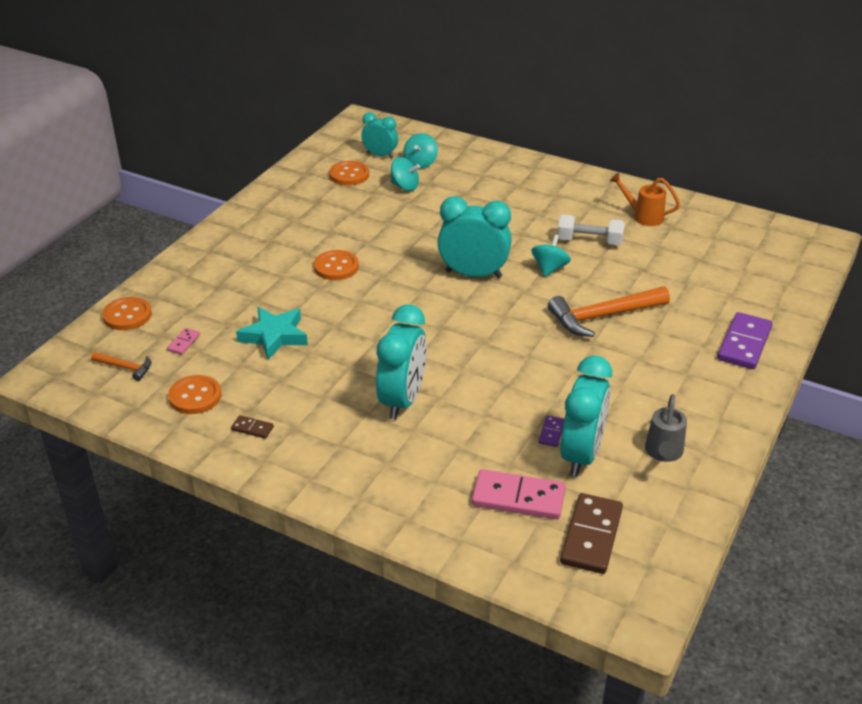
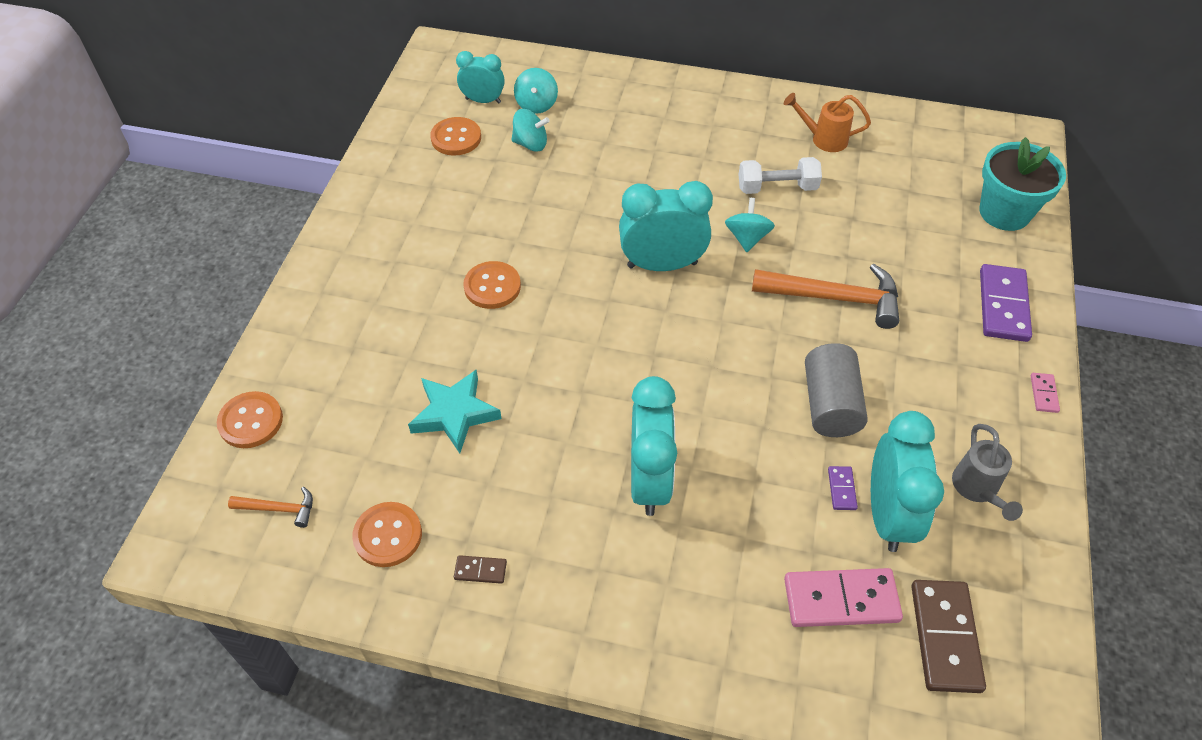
camera: 15 degrees left, 15 degrees up
pink domino [167,328,200,355] -> pink domino moved to [1031,373,1060,413]
orange hammer [548,286,670,337] -> orange hammer turned 135 degrees counterclockwise [752,264,899,329]
none -> grey cylinder [805,343,868,437]
none -> turquoise flower pot [979,137,1066,231]

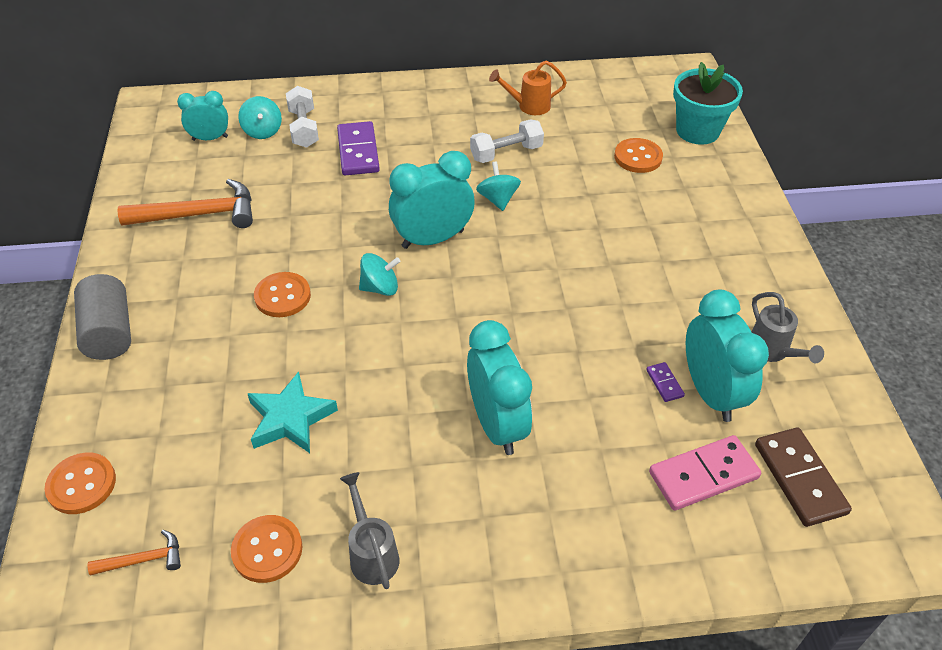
camera: 20 degrees left, 5 degrees down
orange button [430,117,481,156] -> orange button moved to [614,138,663,173]
brown domino [454,555,507,584] -> grey watering can [340,472,399,589]
turquoise spinning top [512,109,550,152] -> turquoise spinning top moved to [359,253,400,296]
orange hammer [752,264,899,329] -> orange hammer moved to [117,179,253,228]
grey cylinder [805,343,868,437] -> grey cylinder moved to [74,274,131,360]
purple domino [980,264,1032,342] -> purple domino moved to [337,121,380,176]
pink domino [1031,373,1060,413] -> none
none -> white dumbbell [286,86,319,148]

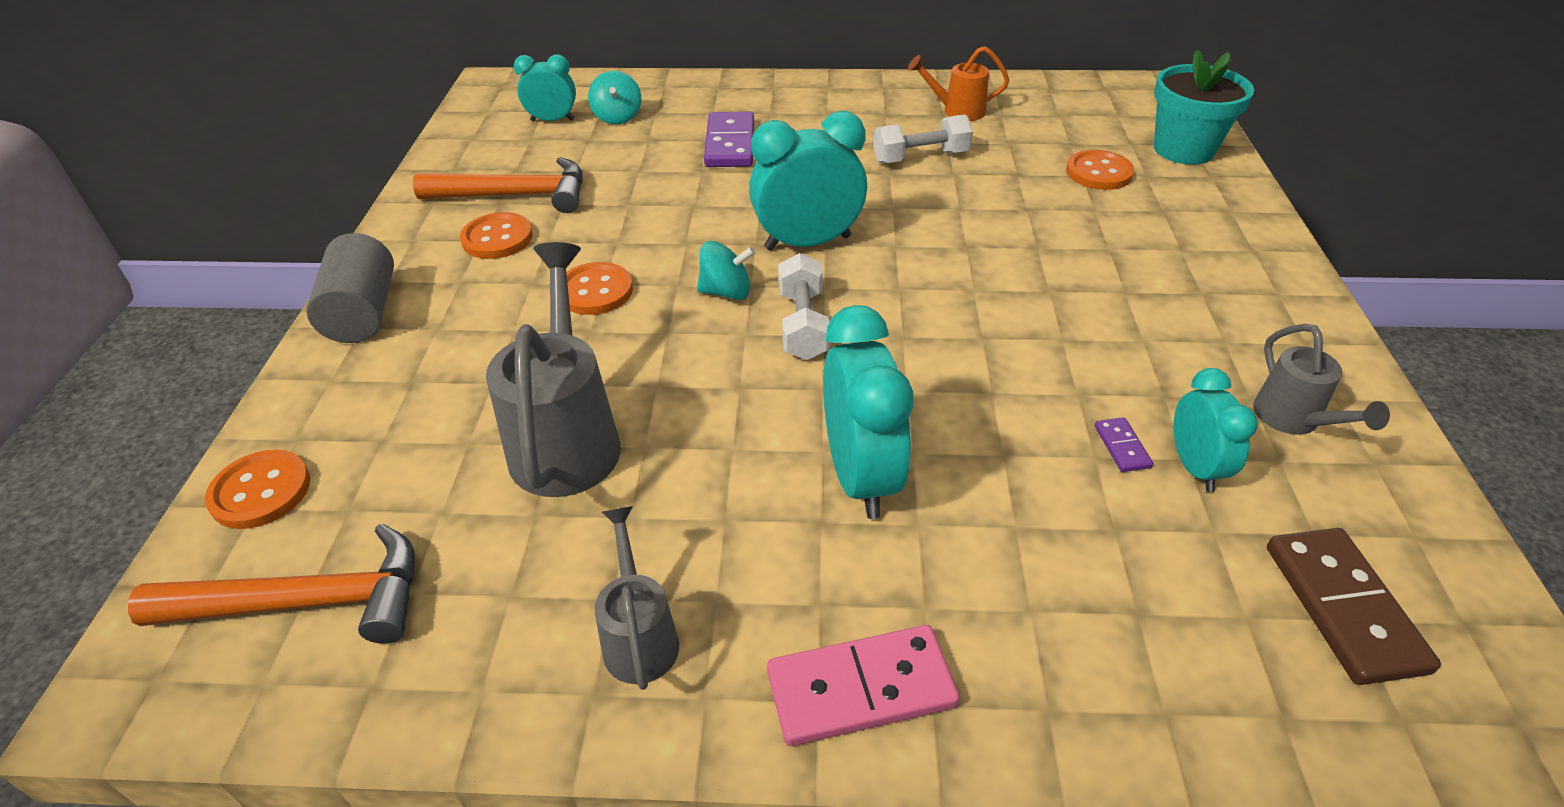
camera: 10 degrees right, 5 degrees down
orange hammer [87,530,181,575] -> orange hammer [128,523,415,644], size x2.02
orange button [231,515,302,583] -> orange button moved to [460,212,533,259]
turquoise star [247,371,338,453] -> grey watering can [486,242,621,497]
white dumbbell [286,86,319,148] -> white dumbbell moved to [778,253,830,360]
turquoise spinning top [476,161,521,211] -> none
pink domino [649,435,761,511] -> pink domino moved to [767,625,960,746]
turquoise clock [686,290,769,422] -> turquoise clock [1174,368,1258,492], size x0.60

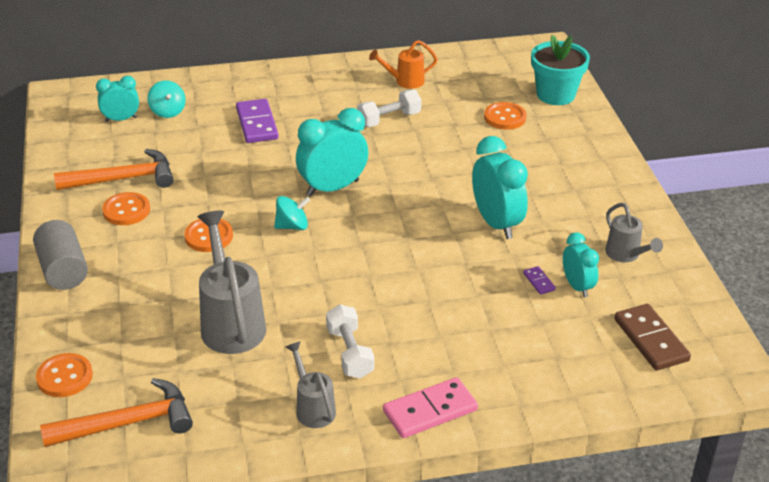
camera: 15 degrees left, 5 degrees down
white dumbbell [778,253,830,360] -> white dumbbell moved to [326,304,374,379]
turquoise clock [823,305,913,519] -> turquoise clock moved to [472,136,528,239]

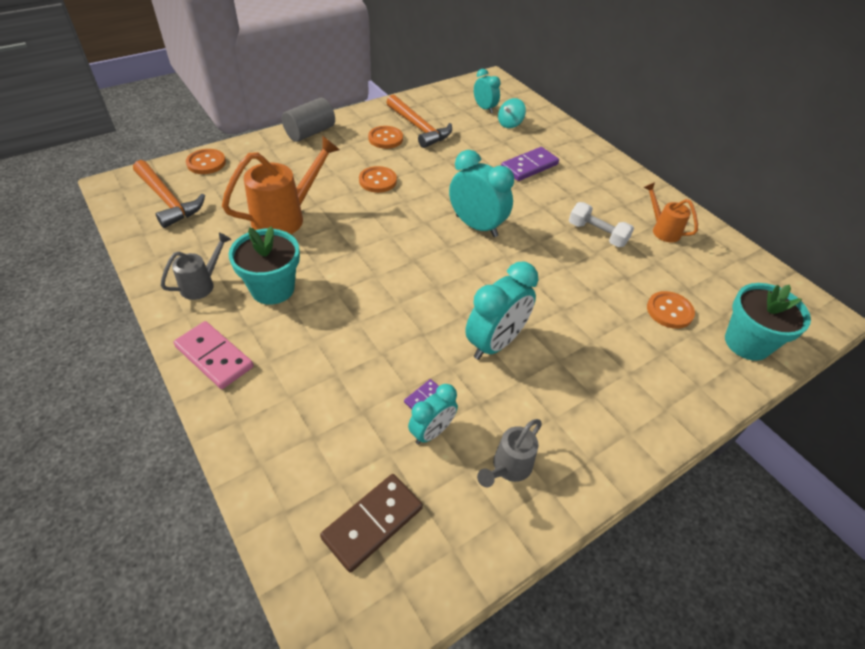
camera: 65 degrees right, 10 degrees up
grey watering can [197,211,266,354] -> orange watering can [222,135,340,234]
turquoise spinning top [274,196,310,230] -> none
white dumbbell [326,304,374,379] -> turquoise flower pot [229,226,300,305]

